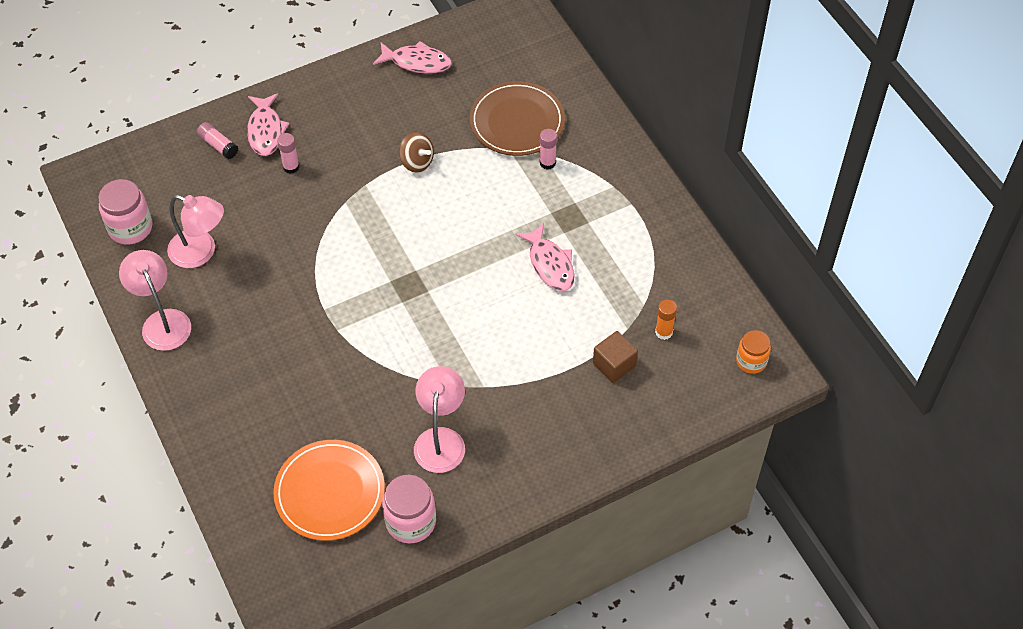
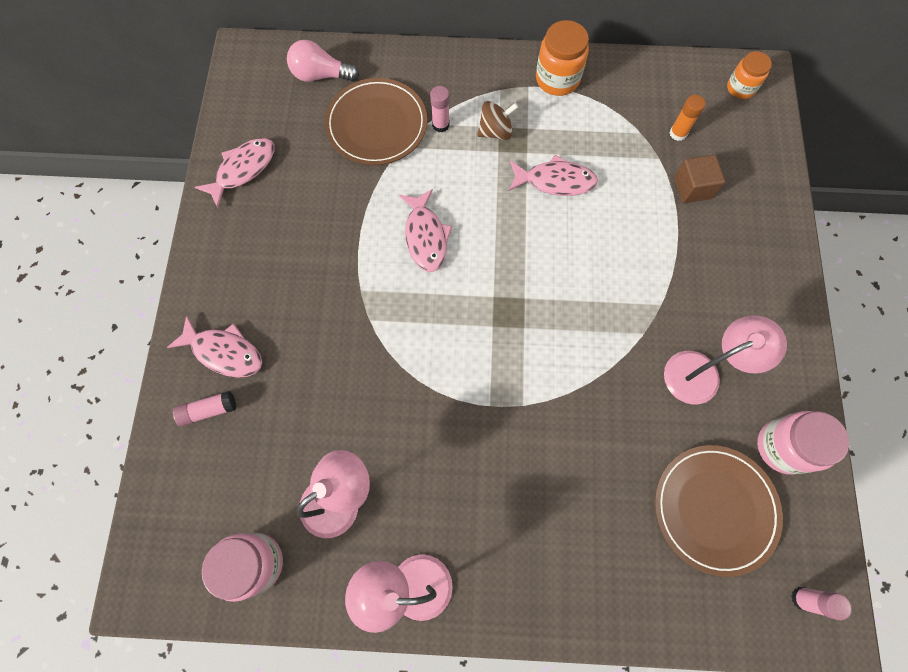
camera: 60 degrees left, 15 degrees up
orange plate [273,440,385,541] -> brown plate [655,445,783,577]
pink glue stick [277,133,300,174] -> pink glue stick moved to [791,587,852,620]
brown spinning top [399,132,434,173] -> brown spinning top moved to [477,101,518,140]
pink lamp [414,366,465,473] -> pink lamp turned 120 degrees clockwise [664,315,787,404]
none -> pink light bulb [287,40,359,82]
none -> pink fish [399,189,452,272]
none -> orange jar [536,20,589,96]

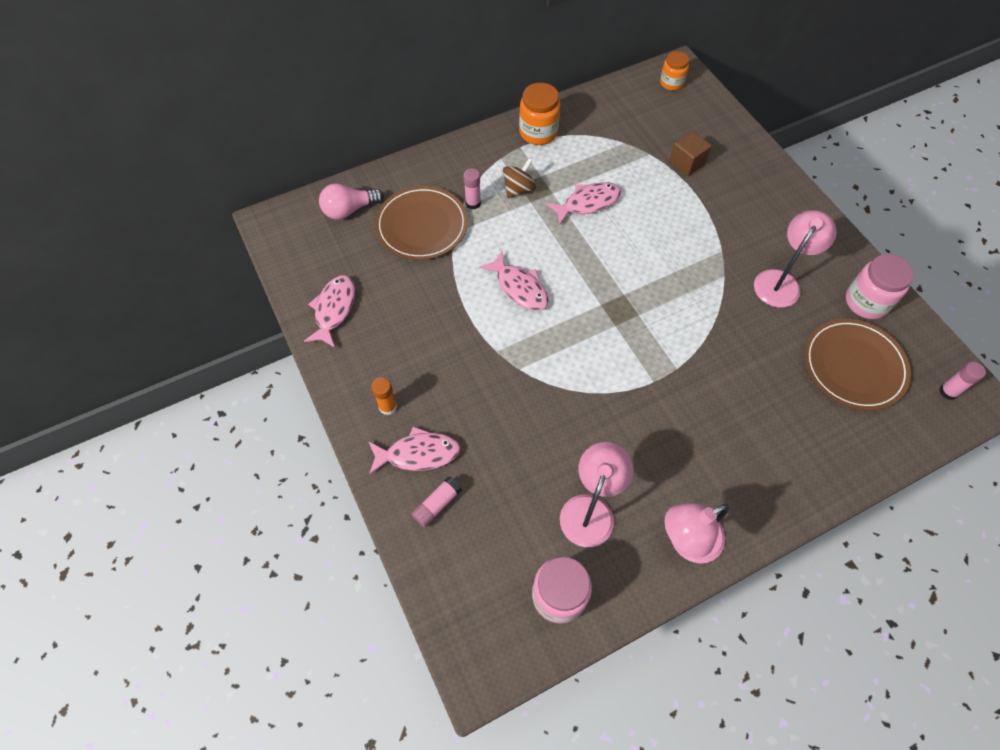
camera: 30 degrees left, 10 degrees down
orange glue stick [670,95,706,141] -> orange glue stick moved to [371,377,397,415]

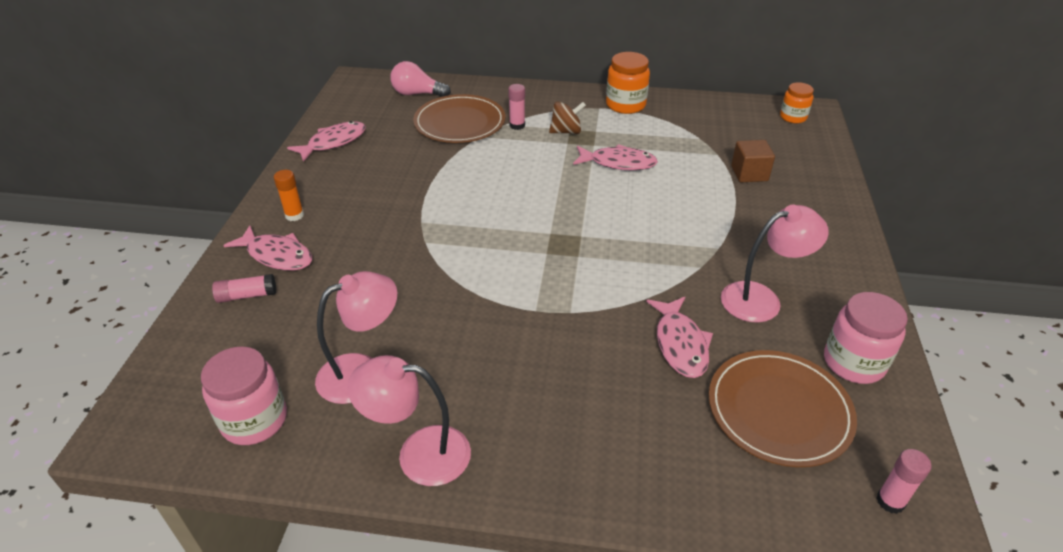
camera: 35 degrees right, 20 degrees down
pink fish [479,251,548,311] -> pink fish moved to [646,297,713,378]

